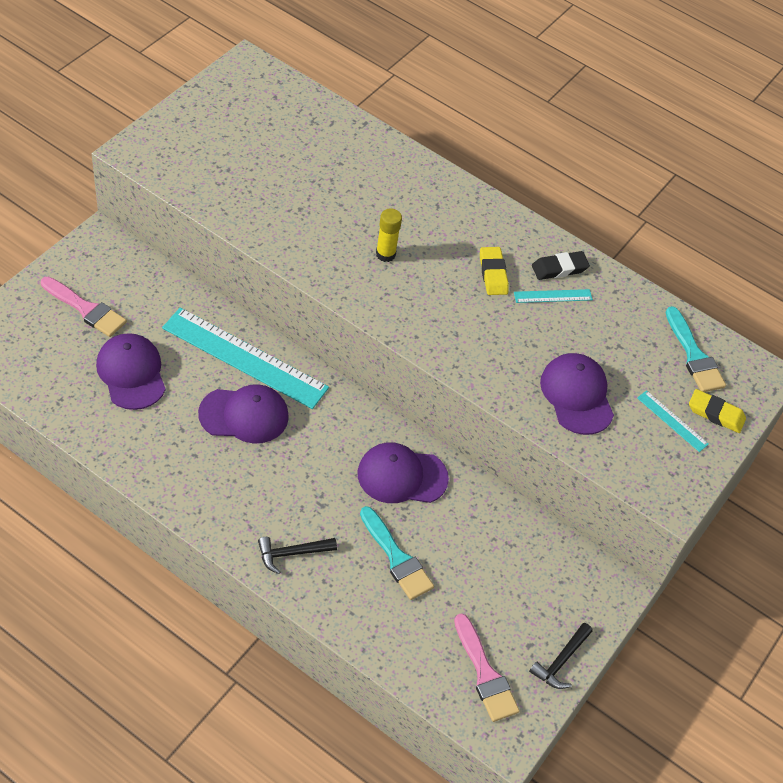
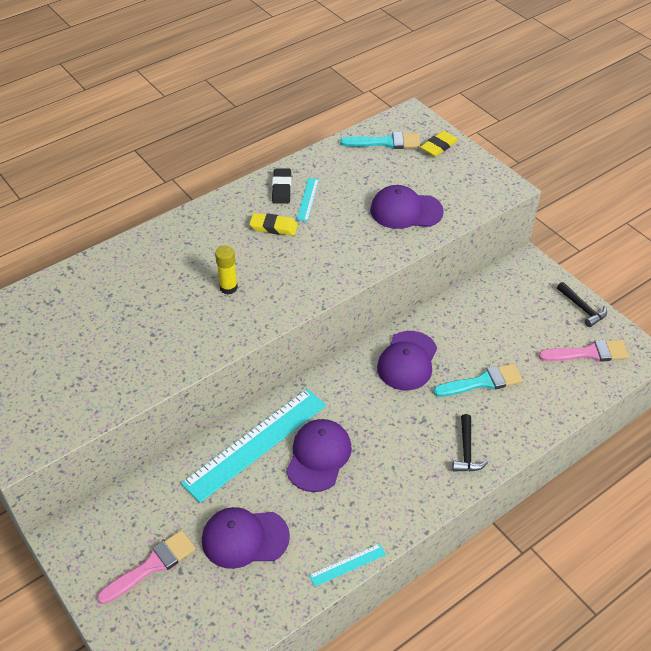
camera: 65 degrees left, 5 degrees down
turquoise ruler [637,390,709,452] -> turquoise ruler moved to [309,543,386,587]

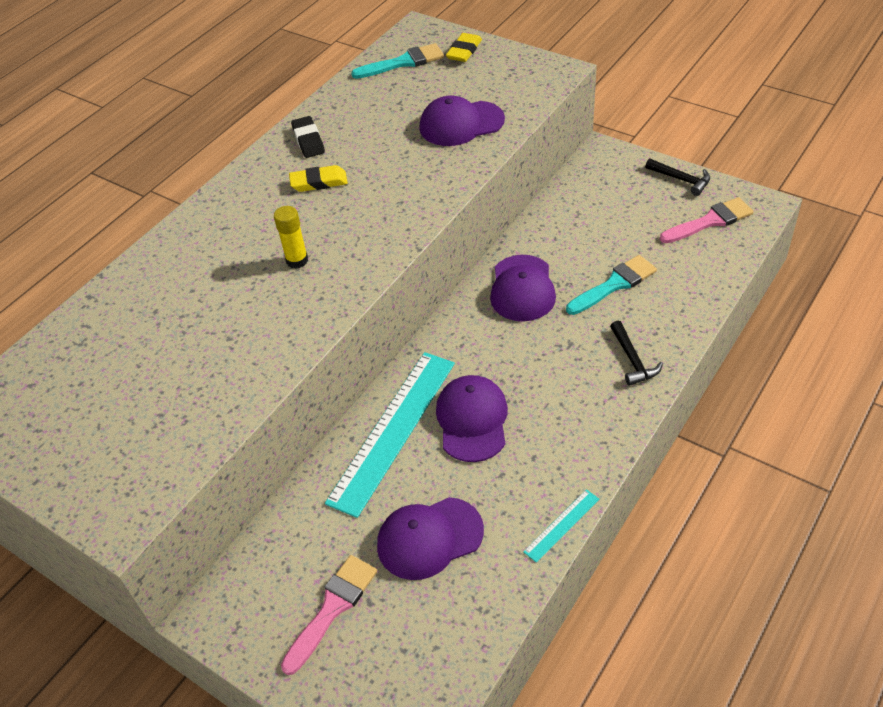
camera: 15 degrees left, 0 degrees up
turquoise ruler [297,178,319,222] -> none

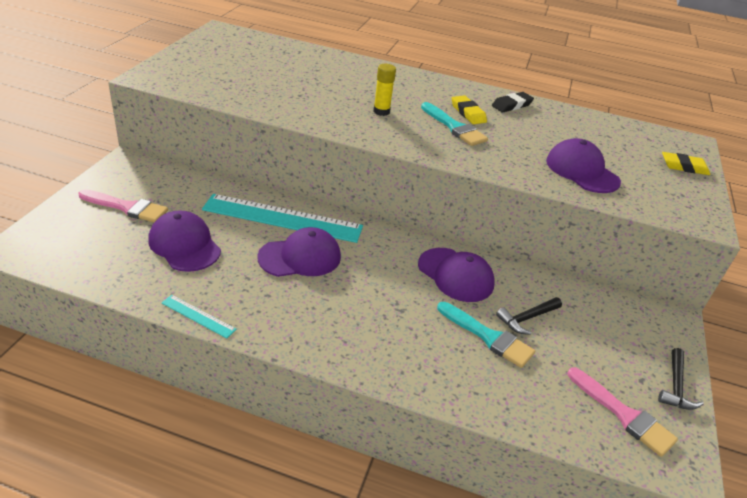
camera: 65 degrees right, 10 degrees down
turquoise brush [351,43,444,79] -> turquoise brush moved to [421,102,488,146]
purple cap [490,255,556,321] -> purple cap turned 120 degrees counterclockwise [418,248,495,302]
black hammer [610,321,663,386] -> black hammer moved to [496,297,562,335]

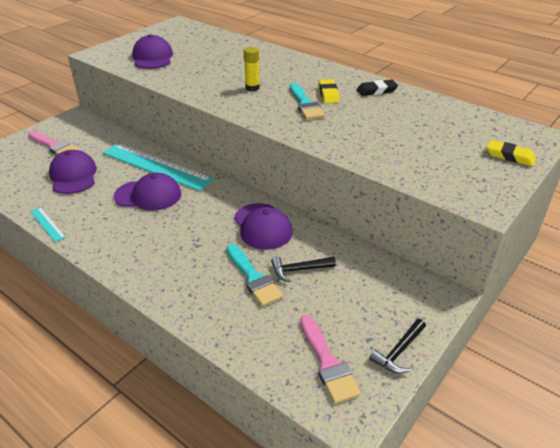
camera: 25 degrees right, 0 degrees up
purple cap [546,138,621,193] -> purple cap moved to [132,34,173,69]

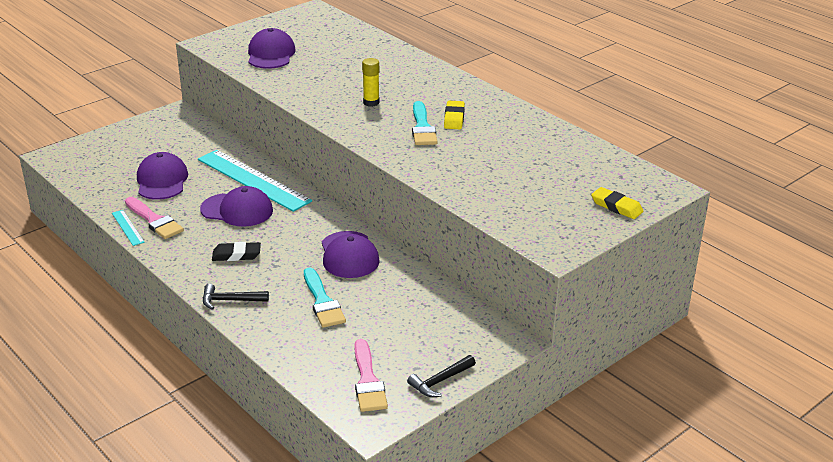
camera: 10 degrees right, 5 degrees down
pink brush [28,131,79,155] -> pink brush moved to [125,197,184,239]
black hammer [271,256,336,282] -> black hammer moved to [203,284,269,310]
black eraser [357,80,398,96] -> black eraser moved to [212,242,261,261]

